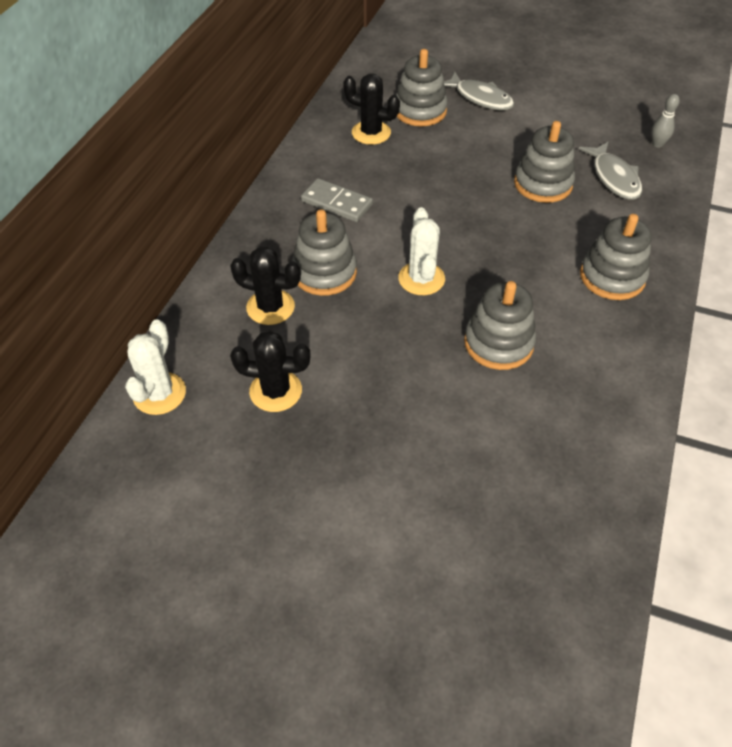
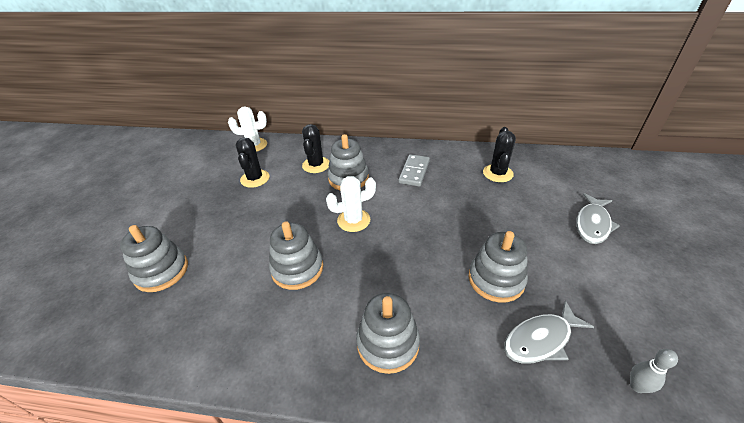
camera: 80 degrees right, 10 degrees down
grey stacking toy [396,49,448,126] -> grey stacking toy moved to [120,225,188,292]

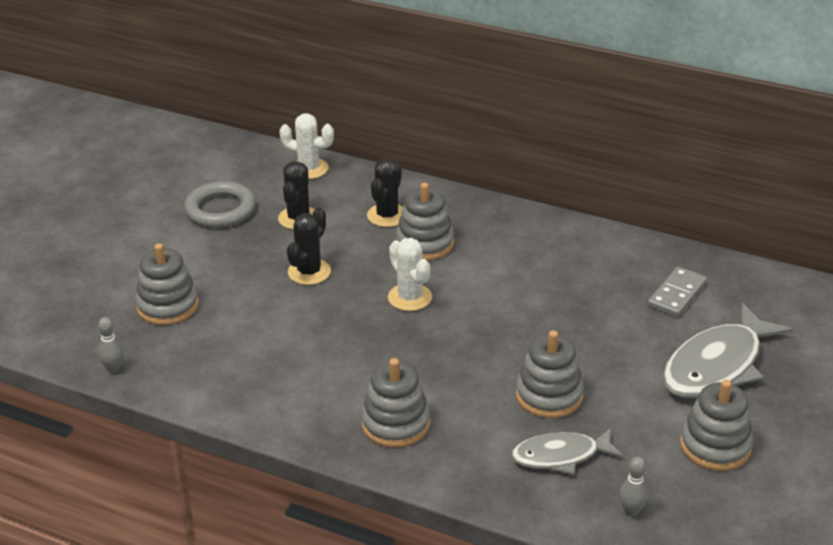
camera: 15 degrees right, 5 degrees down
grey stacking toy [269,221,323,290] -> grey stacking toy moved to [680,380,753,471]
white cactus [326,176,376,232] -> white cactus turned 60 degrees clockwise [388,238,432,311]
grey domino [399,154,430,186] -> grey domino moved to [648,267,707,317]
black cactus [483,127,516,182] -> black cactus moved to [287,207,331,285]
grey fish [576,193,620,244] -> grey fish [662,303,793,398], size x1.62
none -> grey bowling pin [98,317,124,373]
none -> grey ring [184,181,256,228]

